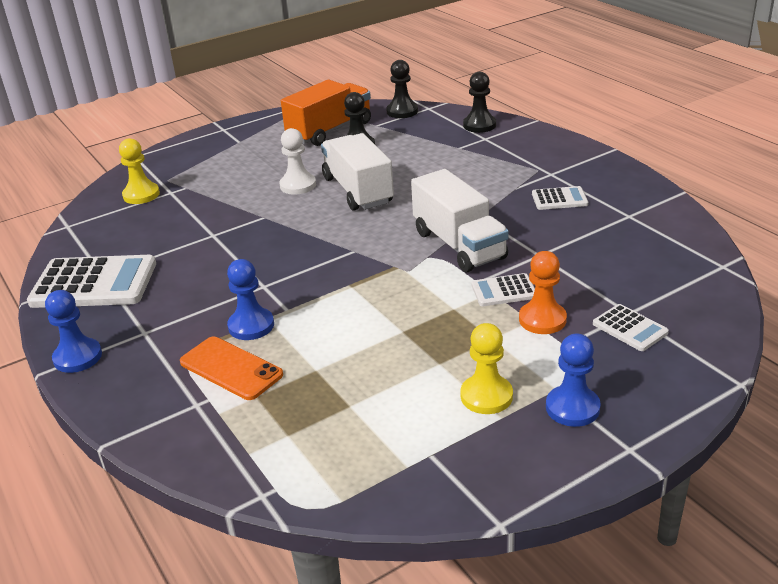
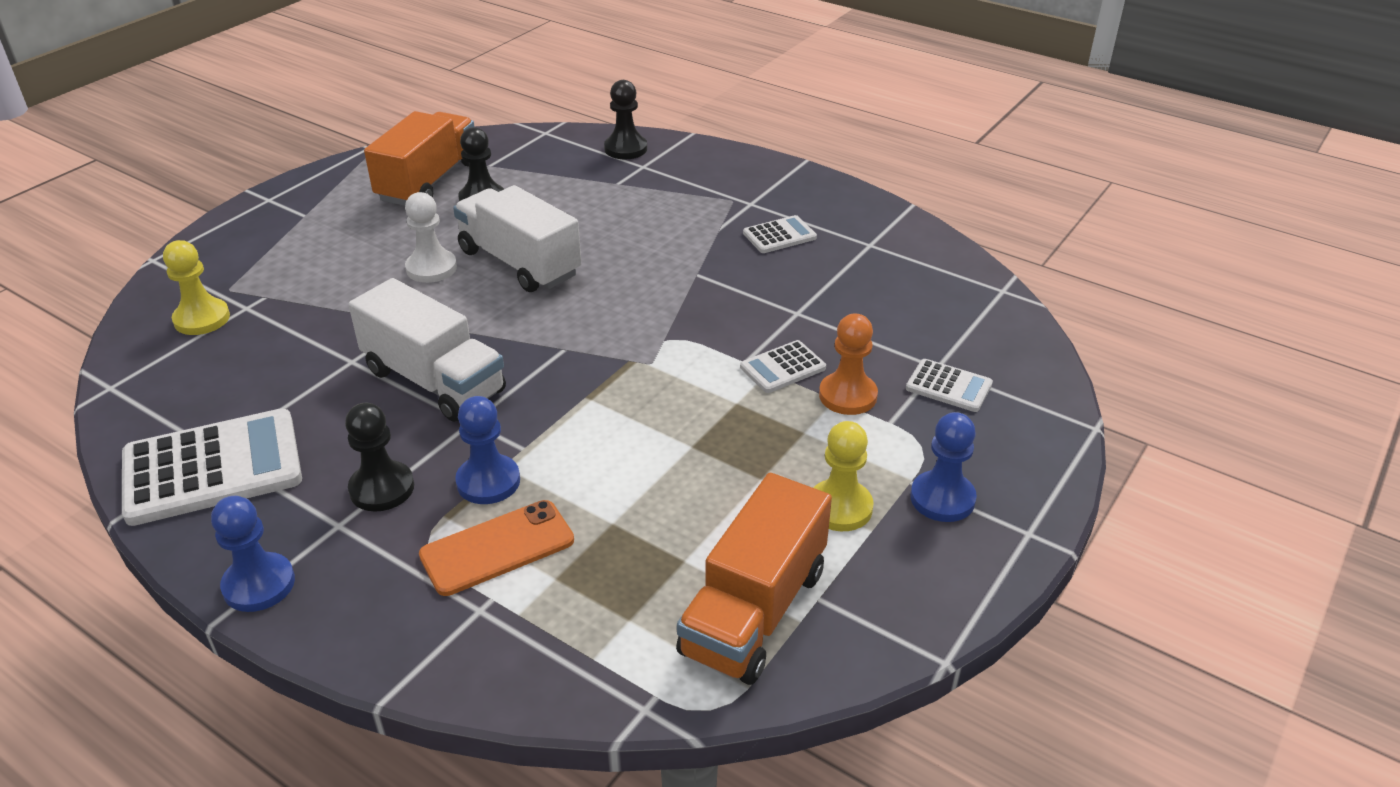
camera: 25 degrees left, 5 degrees up
orange phone [180,337,283,400] -> orange phone turned 45 degrees counterclockwise [419,500,574,596]
black pawn [386,60,418,118] -> black pawn moved to [345,403,414,512]
white truck [411,169,509,272] -> white truck moved to [349,278,506,422]
none -> orange truck [676,473,832,685]

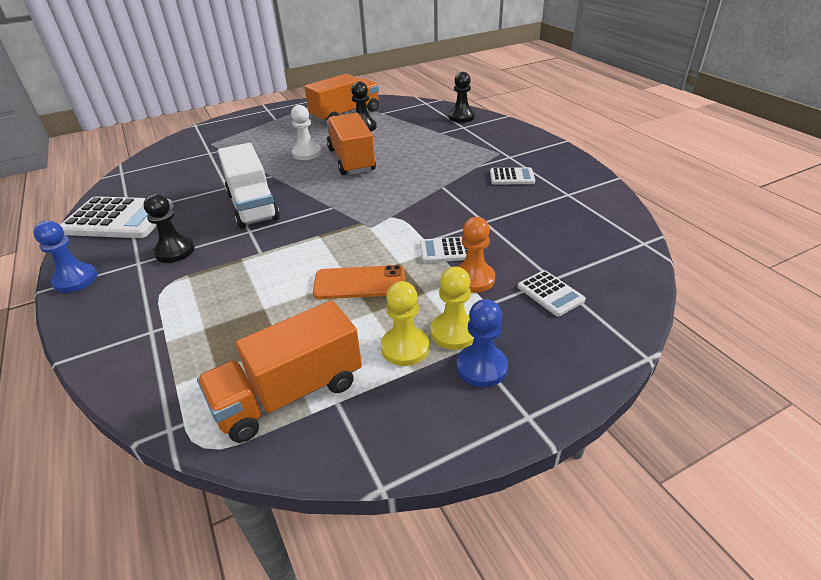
camera: 30 degrees right, 0 degrees up
yellow pawn [163,240,230,335] -> yellow pawn moved to [431,267,474,350]
orange phone [419,500,574,596] -> orange phone moved to [313,265,405,299]
white truck [453,185,581,292] -> orange truck [326,113,376,175]
blue pawn [455,396,520,504] -> none

